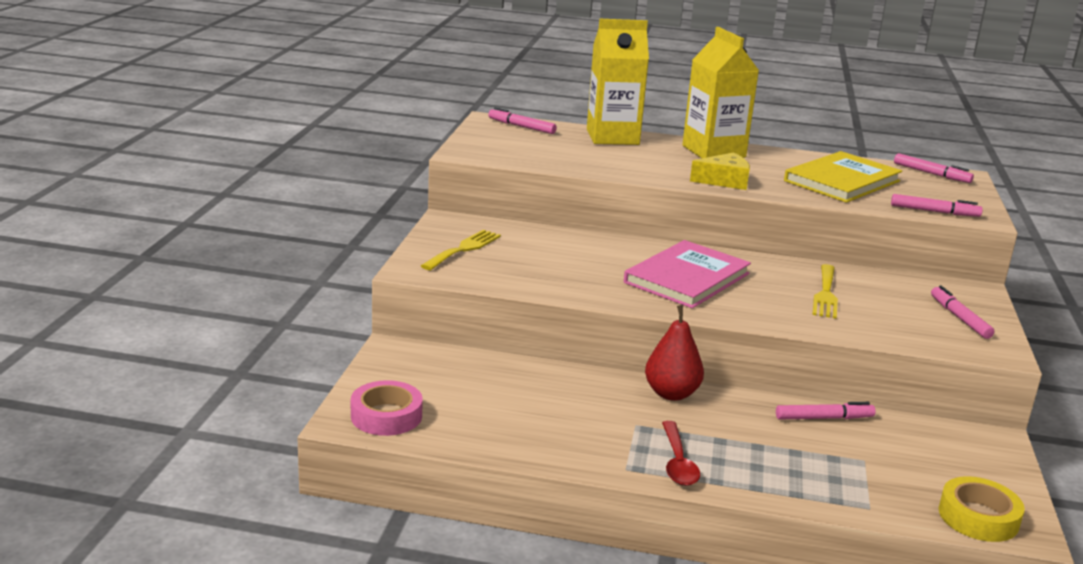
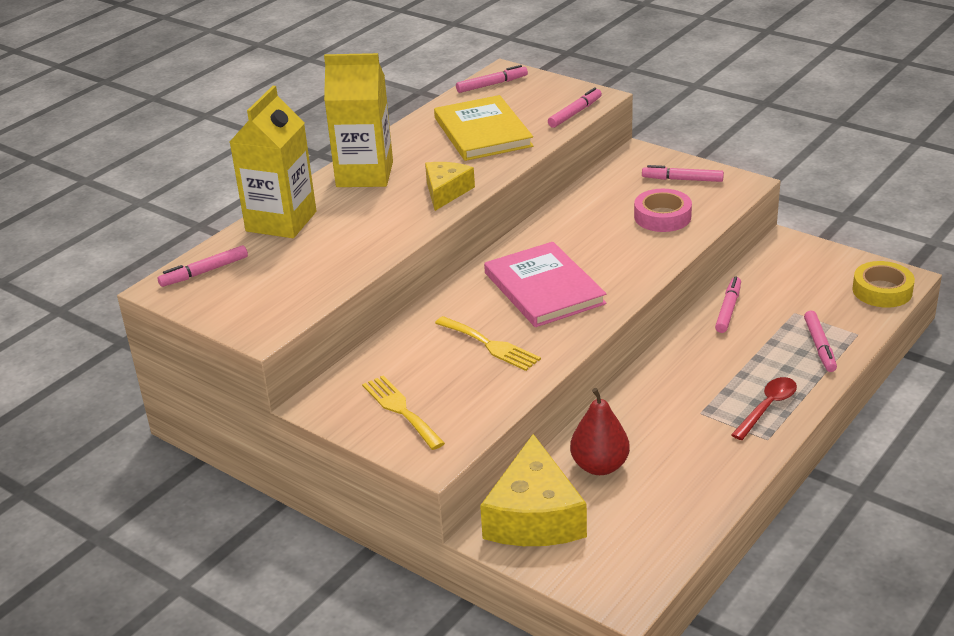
camera: 60 degrees left, 10 degrees up
pink tape [351,380,423,436] -> pink tape moved to [634,189,692,232]
red pear [645,305,704,401] -> red pear moved to [570,388,630,475]
red spoon [662,421,700,486] -> red spoon turned 75 degrees counterclockwise [731,377,797,440]
yellow fork [812,264,838,319] -> yellow fork moved to [435,316,541,371]
none -> yellow cheese [480,434,587,546]
none -> pink marker [804,310,837,372]

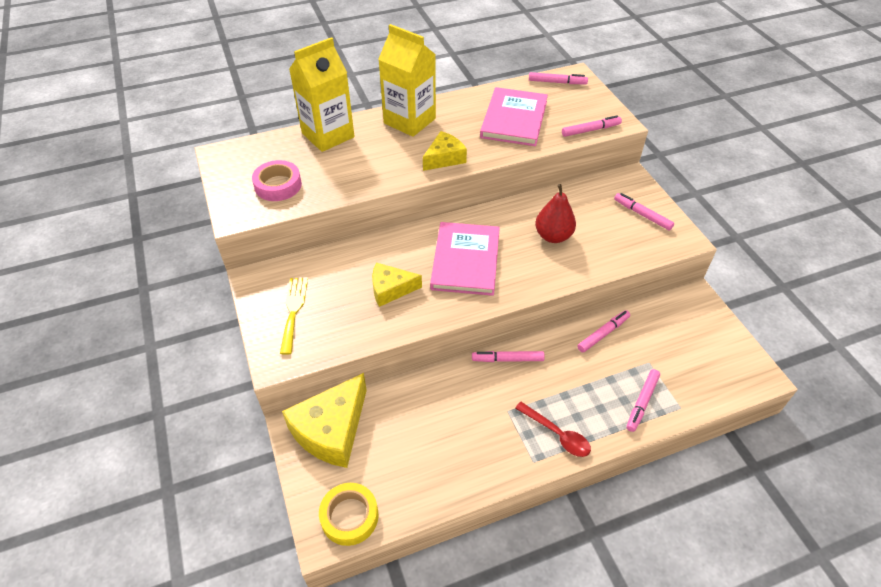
camera: 30 degrees right, 15 degrees up
pink marker [158,245,248,287] -> pink marker moved to [472,351,545,362]
yellow book [434,95,533,161] -> pink book [480,87,548,146]
yellow fork [435,316,541,371] -> yellow cheese [372,262,422,307]
red pear [570,388,630,475] -> red pear moved to [535,184,576,243]
pink tape [634,189,692,232] -> pink tape moved to [252,160,302,201]
red spoon [731,377,797,440] -> red spoon turned 60 degrees clockwise [515,402,591,457]
yellow tape [852,261,915,308] -> yellow tape moved to [319,483,378,546]

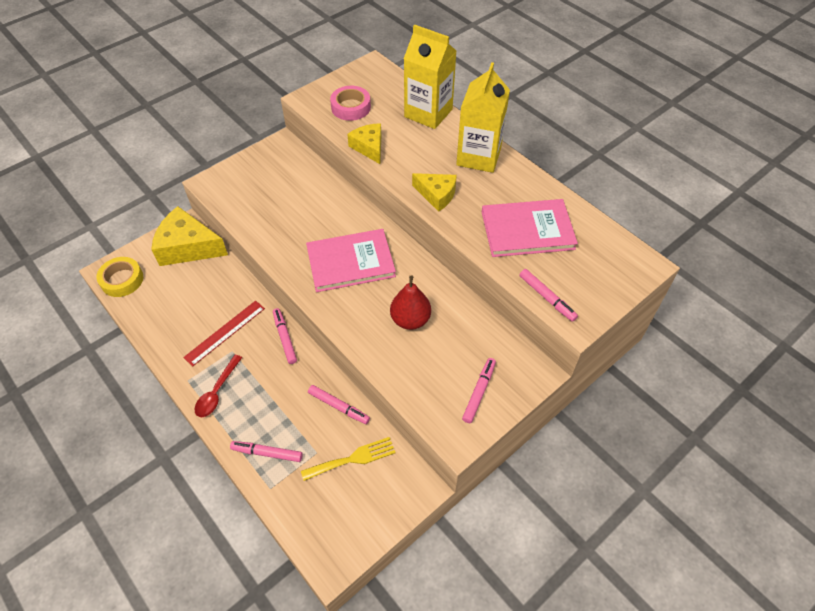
camera: 70 degrees right, 5 degrees up
yellow fork [280,278,308,355] -> yellow fork moved to [301,437,396,481]
yellow cheese [372,262,422,307] -> yellow cheese moved to [347,123,381,164]
pink marker [529,72,588,84] -> none
none -> red ruler [183,301,265,366]

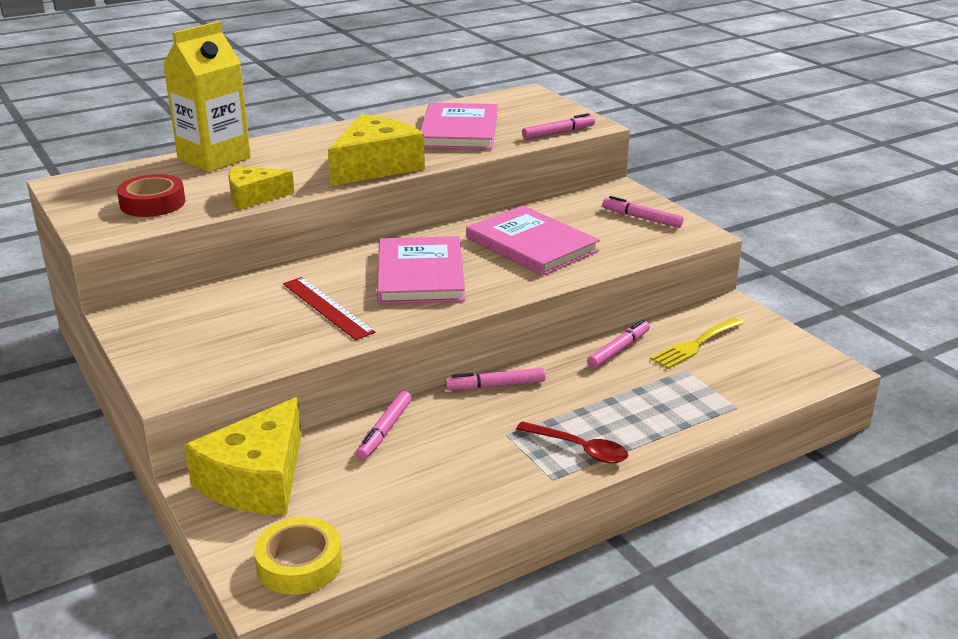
camera: 80 degrees left, 25 degrees down
red ruler [183,301,265,366] -> red ruler moved to [283,277,375,340]
pink marker [230,441,303,462] -> pink marker moved to [356,391,412,460]
yellow fork [301,437,396,481] -> yellow fork turned 120 degrees counterclockwise [650,318,744,369]
pink tape [330,86,371,121] -> red tape [117,174,185,217]
red pear [390,275,431,330] -> pink book [467,206,600,276]
yellow cheese [412,173,457,212] -> yellow cheese [328,114,425,186], size x1.67
yellow carton [456,62,510,173] -> none

